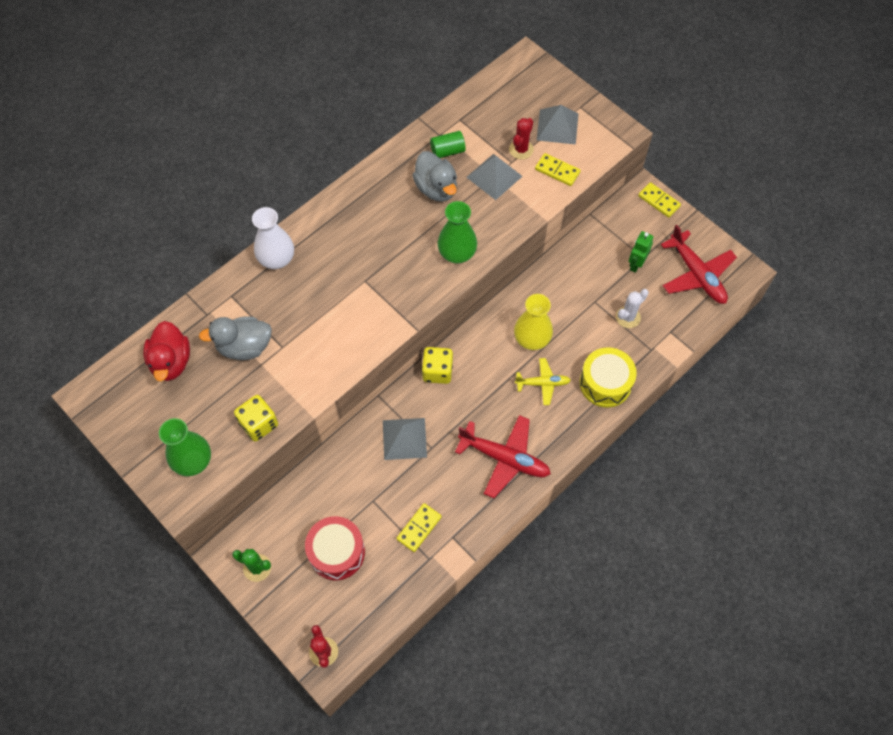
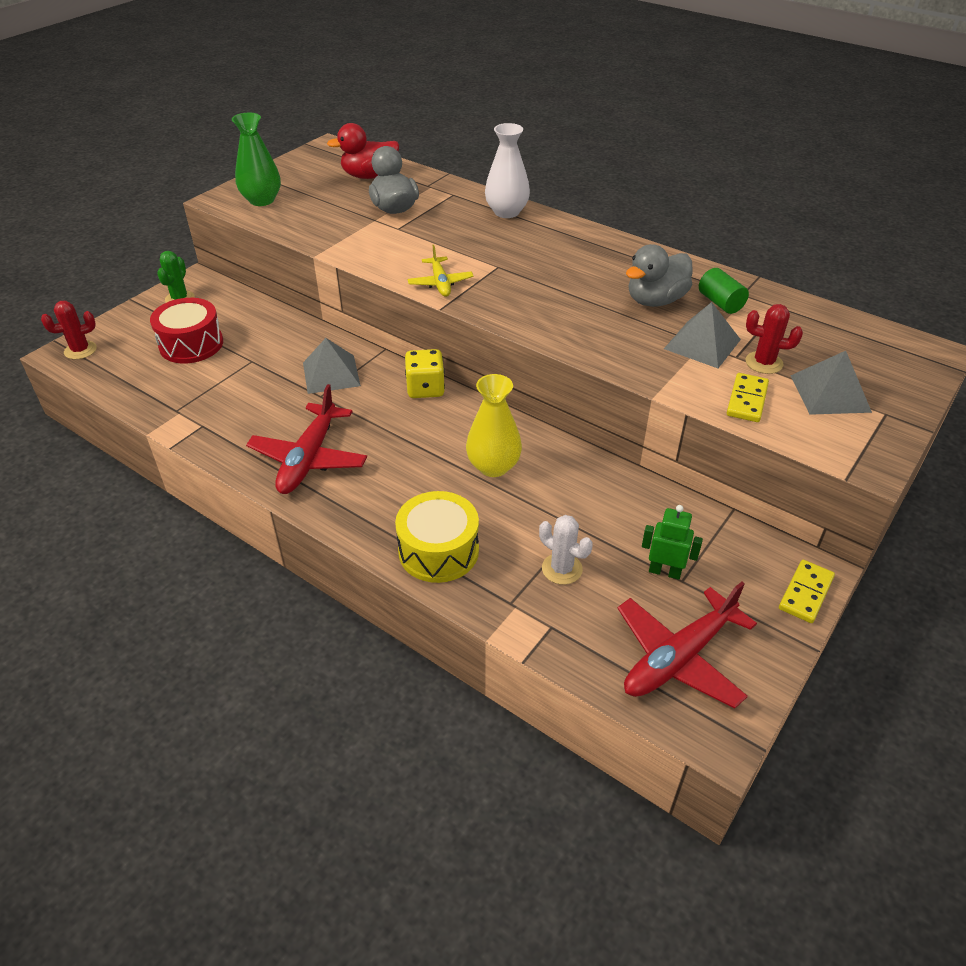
camera: 80 degrees right, 20 degrees down
yellow dice [234,395,278,442] -> none
yellow domino [397,503,442,552] -> none
green vase [438,201,477,263] -> none
yellow plane [515,358,571,405] -> yellow plane moved to [407,245,474,297]

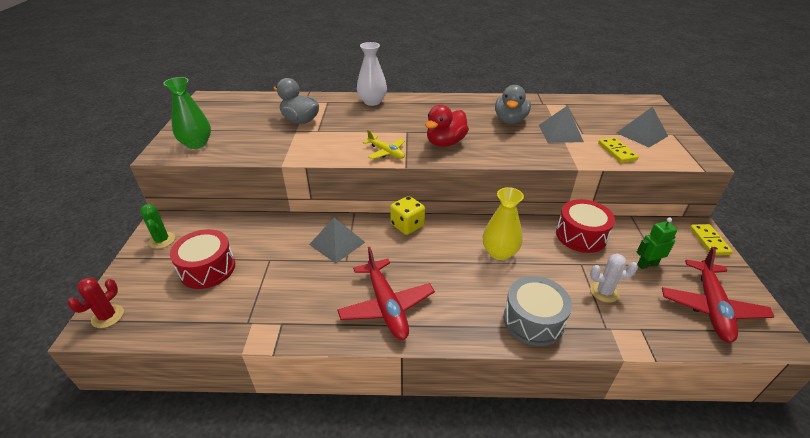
camera: 35 degrees left, 5 degrees down
red duck [327,123,399,179] -> red duck moved to [425,105,469,147]
yellow drum [395,491,479,583] -> grey drum [503,276,572,346]
green cylinder [699,268,749,314] -> none
red cactus [746,304,803,374] -> none
none -> red drum [556,199,615,253]

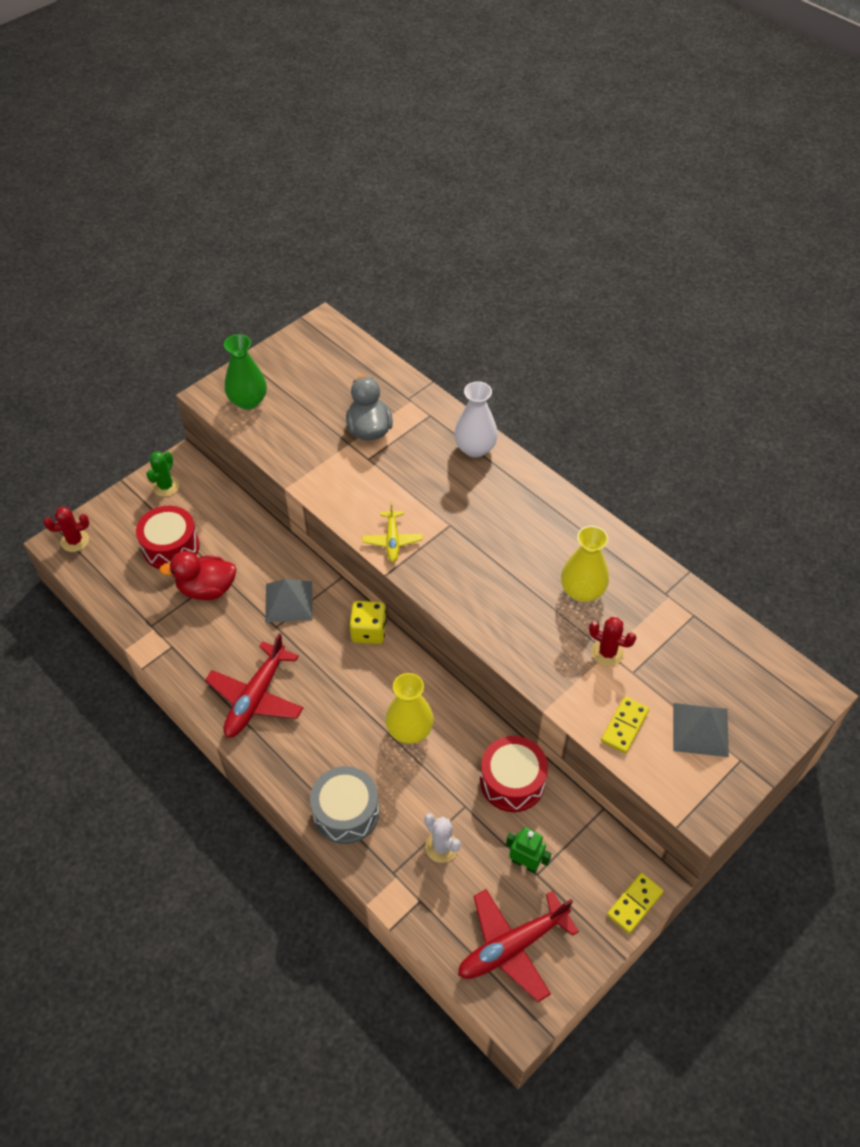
camera: 45 degrees right, 15 degrees up
red duck [425,105,469,147] -> red duck moved to [159,551,236,600]
grey duck [495,85,531,124] -> yellow vase [561,526,609,602]
grey pyramid [539,105,584,143] -> red cactus [589,617,636,667]

